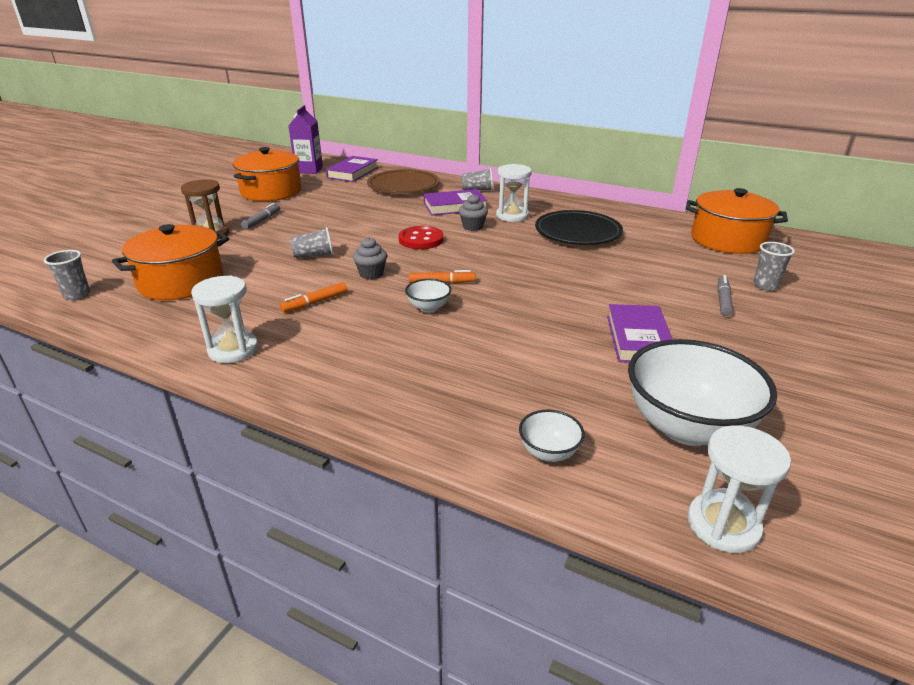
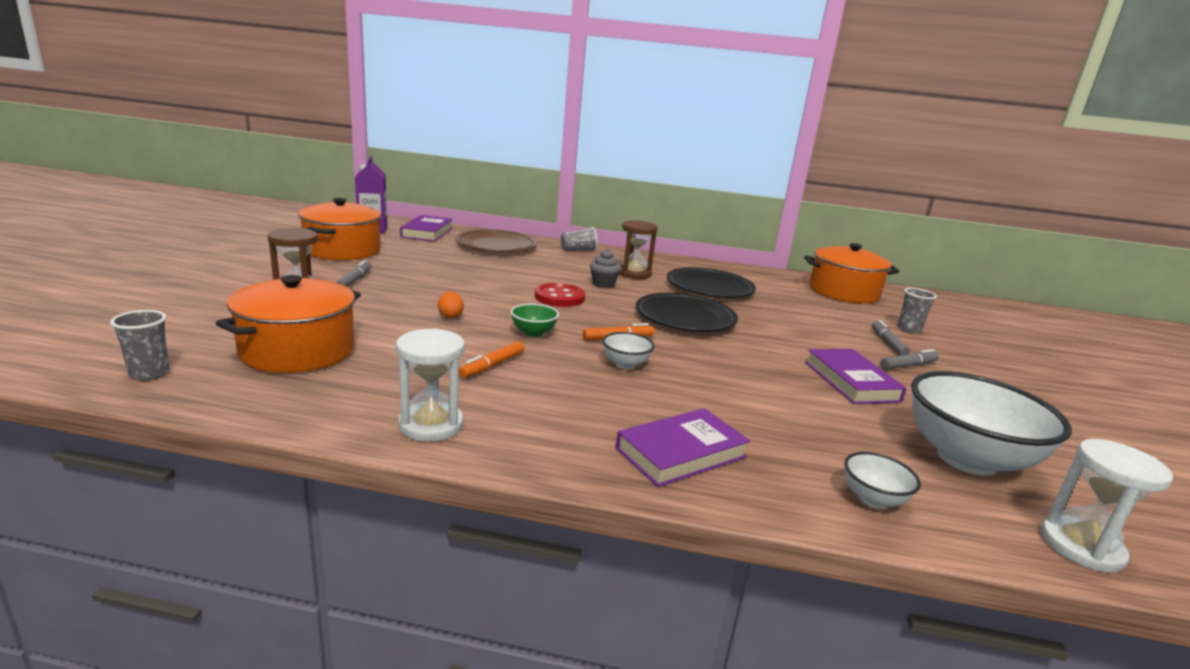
camera: 20 degrees left, 10 degrees down
grey cup [290,227,334,259] -> orange egg [438,291,464,318]
grey cupcake [353,237,387,279] -> green bowl [511,303,559,337]
purple book [424,189,487,216] -> purple book moved to [616,408,750,487]
white hourglass [496,164,532,222] -> brown hourglass [619,220,658,279]
none -> black plate [636,293,738,332]
none -> grey marker [880,349,939,370]

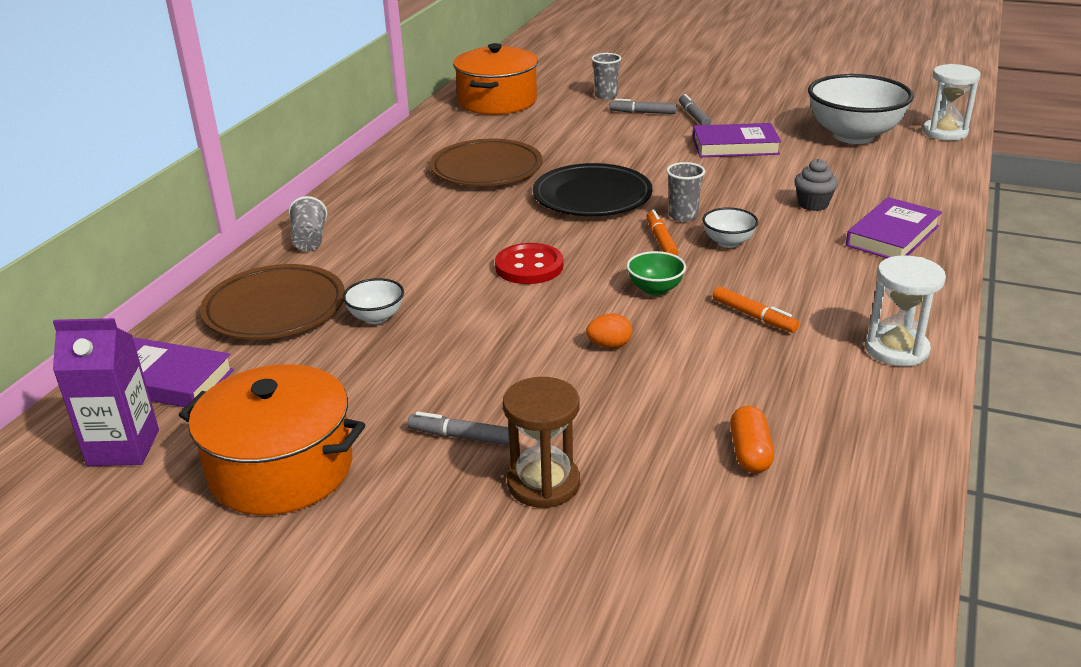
camera: 75 degrees left, 10 degrees up
grey cup [110,310,170,380] -> grey cup moved to [666,162,705,222]
orange pot [216,275,361,373] -> orange capsule [730,406,774,473]
grey cupcake [590,249,621,288] -> grey cupcake moved to [794,158,838,211]
purple book [616,408,750,487] -> purple book turned 60 degrees clockwise [846,197,942,258]
brown hourglass [619,220,658,279] -> none
black plate [667,267,756,298] -> brown plate [430,139,543,186]
white bowl [844,452,921,509] -> white bowl moved to [343,278,404,324]

